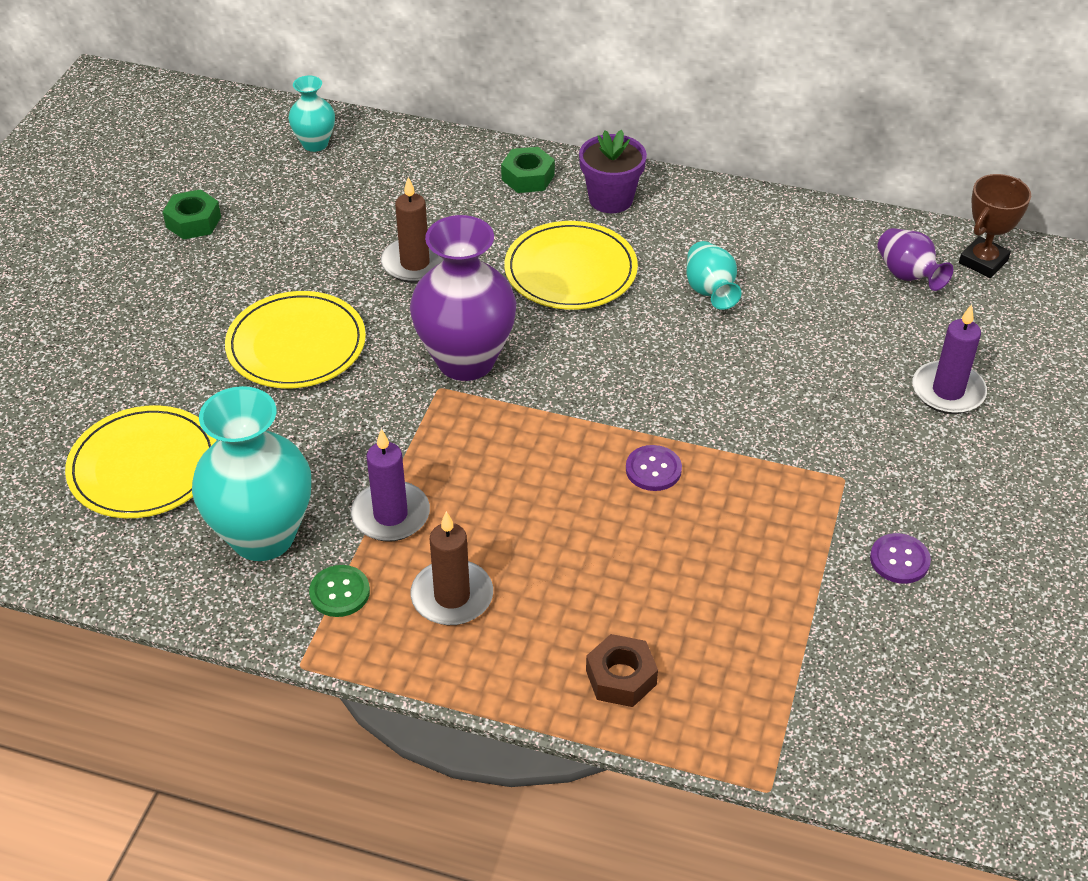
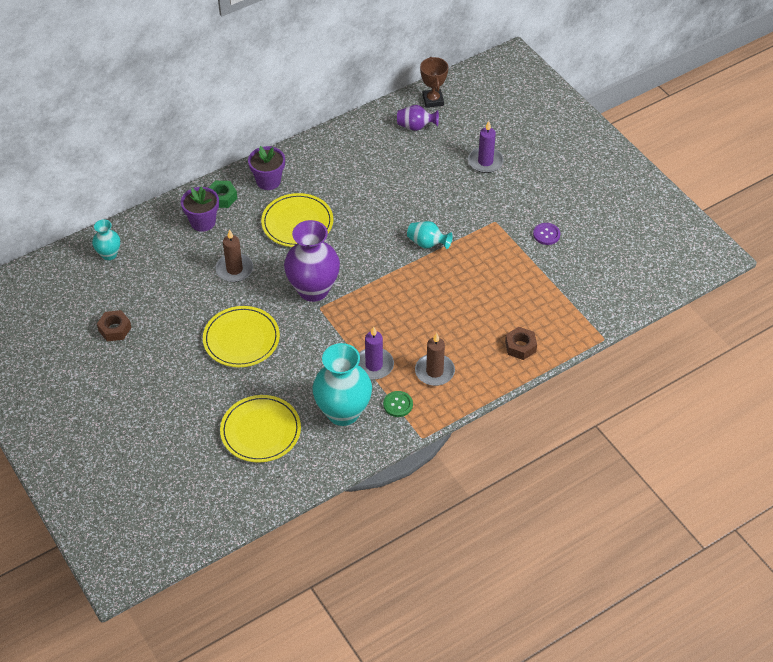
camera: 50 degrees left, 5 degrees up
green nut [163,189,221,240] -> brown nut [97,310,131,341]
purple button [626,445,682,491] -> none
turquoise vase [687,241,742,310] -> turquoise vase moved to [407,221,453,249]
none -> purple flower pot [181,186,219,232]

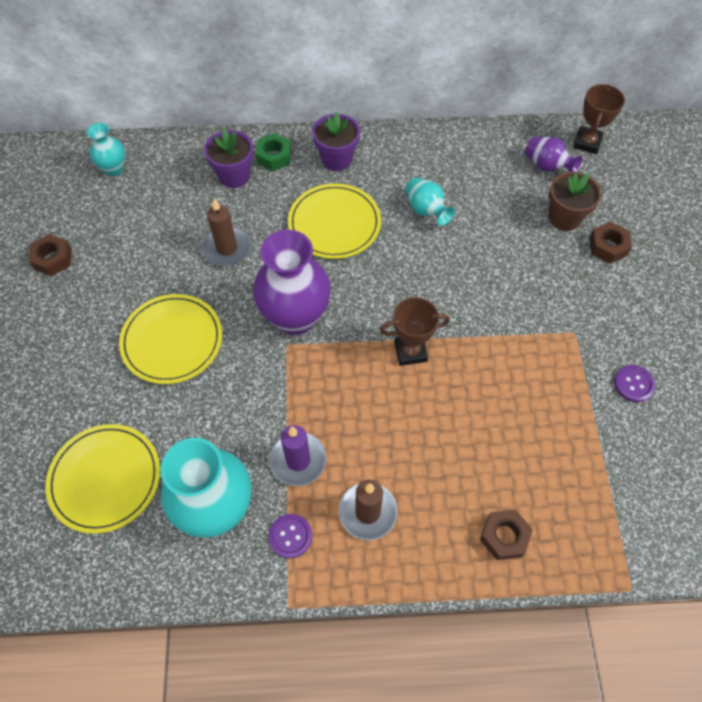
camera: 30 degrees right, 10 degrees up
green button [383,391,413,417] -> purple button [268,514,312,559]
turquoise vase [407,221,453,249] -> turquoise vase moved to [405,177,455,226]
purple candle [468,121,504,173] -> brown nut [589,222,632,264]
none -> brown trophy [380,297,450,366]
none -> brown flower pot [549,172,602,231]

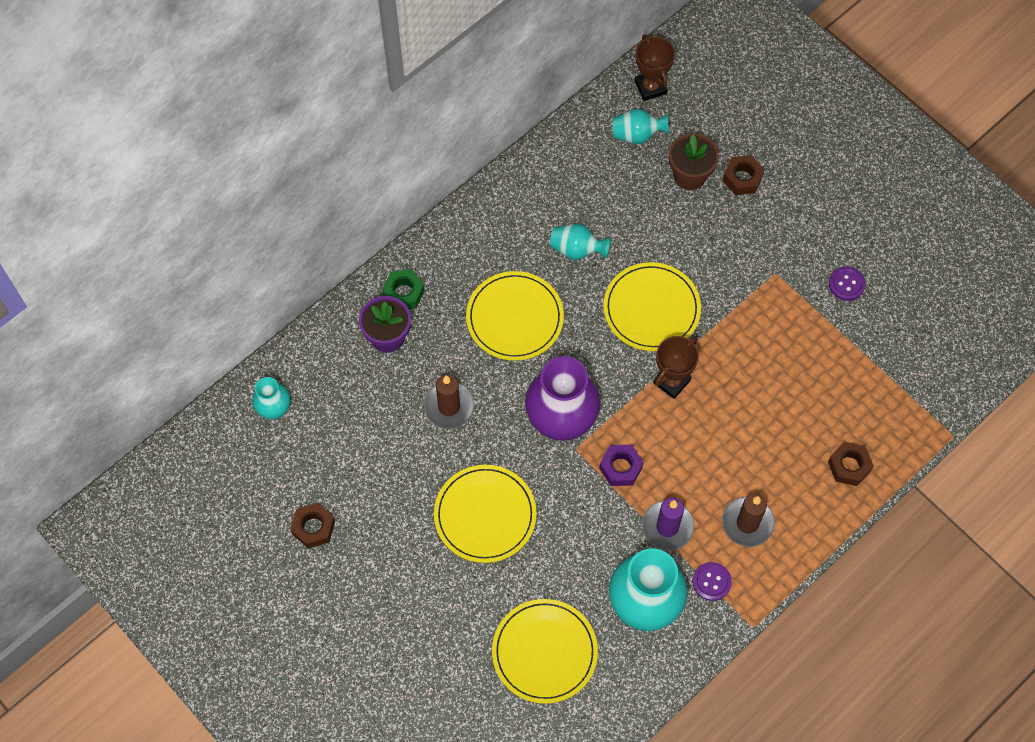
camera: 40 degrees left, 5 degrees up
purple flower pot [312,111,360,171] -> none
purple vase [525,137,583,172] -> turquoise vase [613,109,669,144]
none -> purple nut [599,445,644,486]
none -> yellow plate [603,262,701,351]

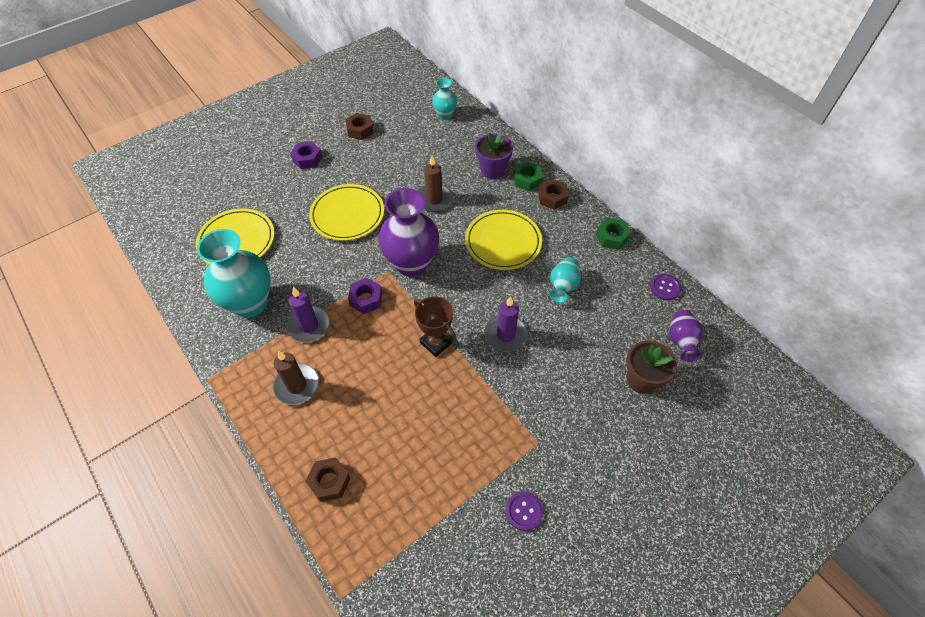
camera: 95 degrees right, 10 degrees down
yellow plate [603,262,701,351] -> purple candle [484,296,528,352]
turquoise vase [613,109,669,144] -> purple vase [669,310,704,362]
brown trophy [635,34,675,101] -> none
purple button [693,562,732,601] -> purple button moved to [650,274,681,300]
brown nut [723,155,764,195] -> brown nut moved to [538,179,569,210]
none -> purple nut [290,141,322,169]
none -> green nut [596,218,631,250]

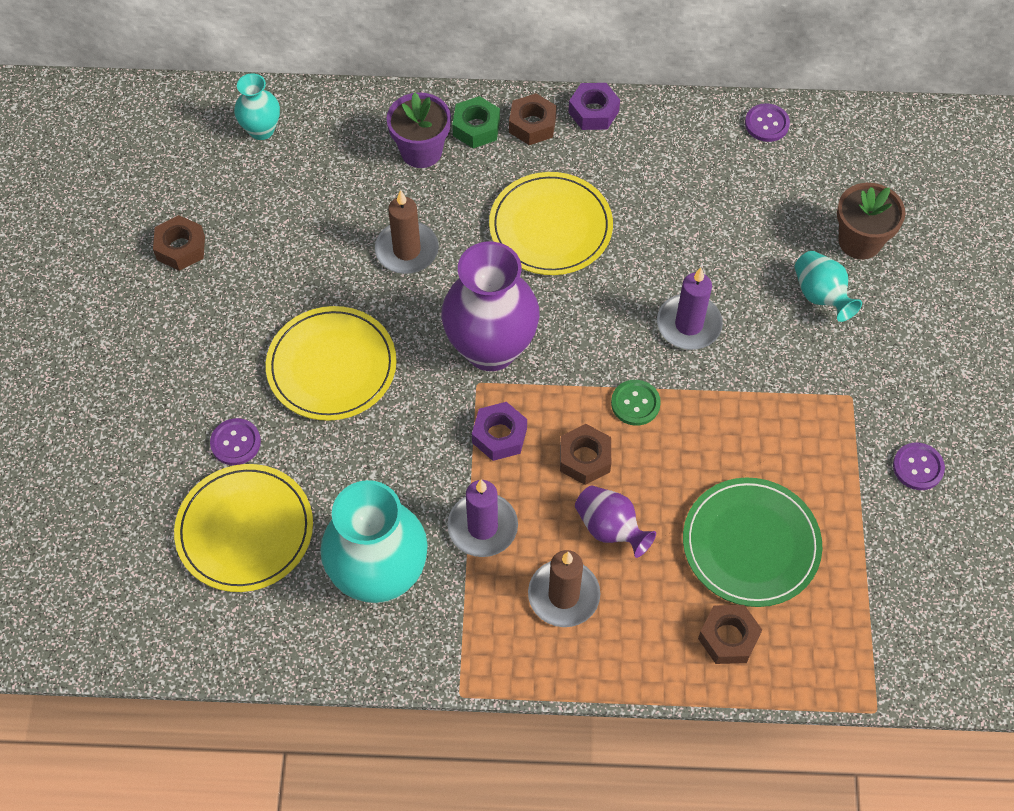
camera: 50 degrees left, 5 degrees up
purple nut [290,141,322,169] -> purple nut moved to [568,83,620,130]
brown trophy [414,296,456,357] -> green button [611,380,661,426]
turquoise vase [549,257,581,303] -> turquoise vase moved to [794,251,862,322]
green nut [596,218,631,250] -> none
purple vase [669,310,704,362] -> purple vase moved to [575,485,656,558]
none -> purple button [210,418,261,465]
none -> brown nut [560,424,611,485]
none -> green plate [683,477,822,607]

